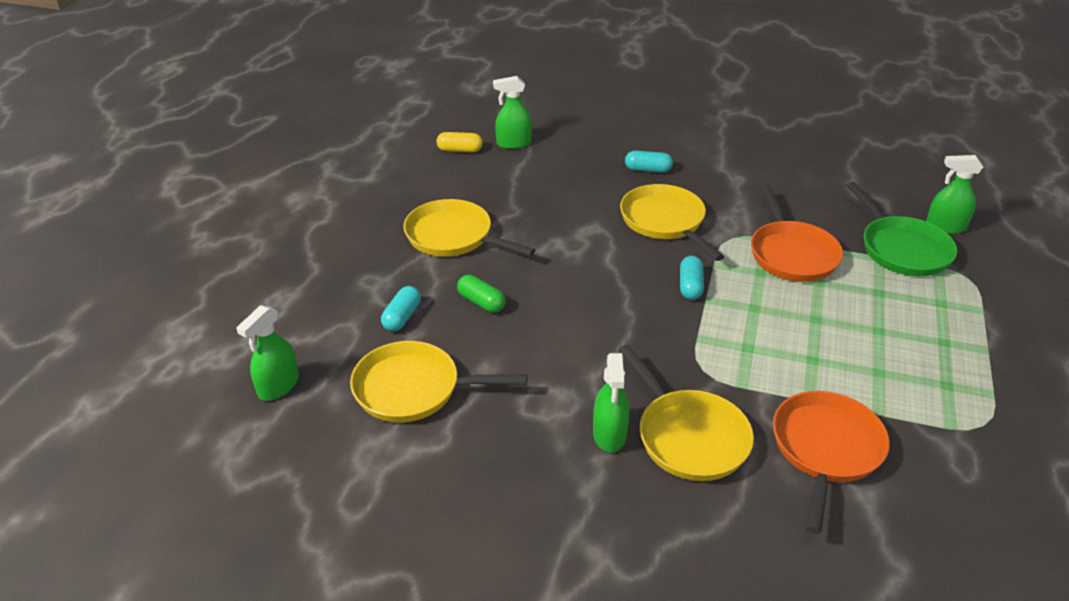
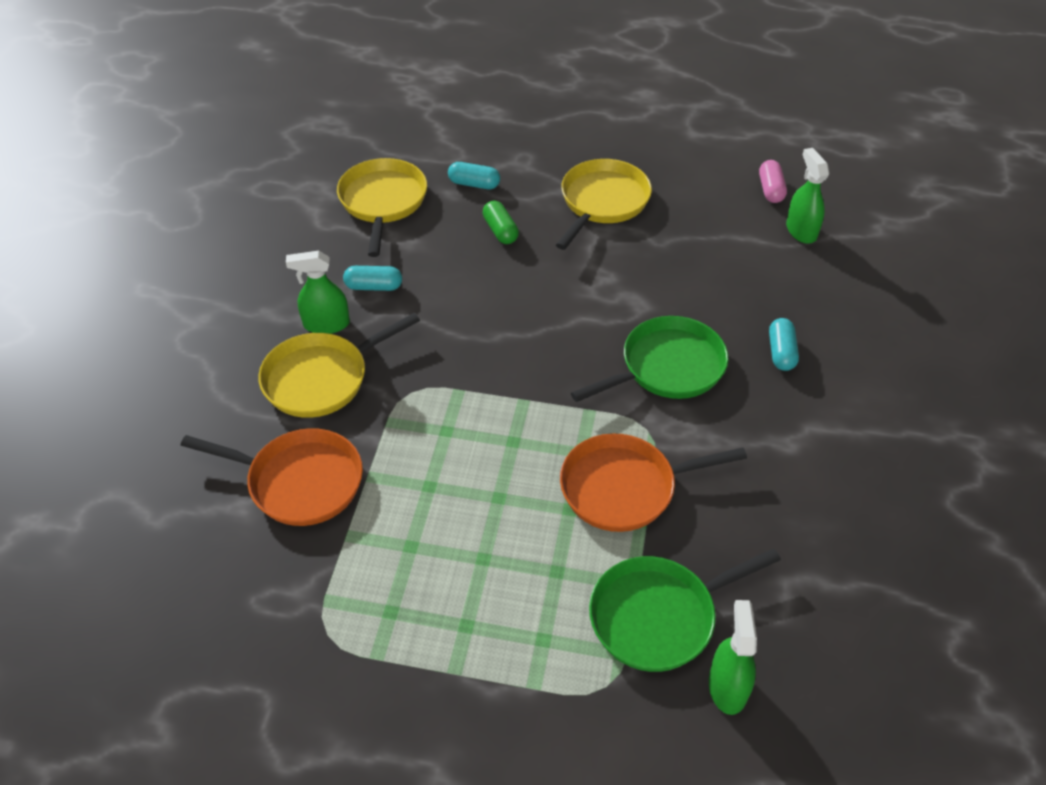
camera: 85 degrees right, 10 degrees up
green spray bottle [236,305,299,401] -> none
yellow capsule [436,132,483,152] -> pink capsule [759,160,787,203]
green capsule [457,275,506,313] -> green capsule turned 60 degrees counterclockwise [483,201,519,244]
yellow pan [620,184,724,261] -> green pan [571,316,728,402]
turquoise capsule [680,256,704,300] -> turquoise capsule moved to [343,266,402,291]

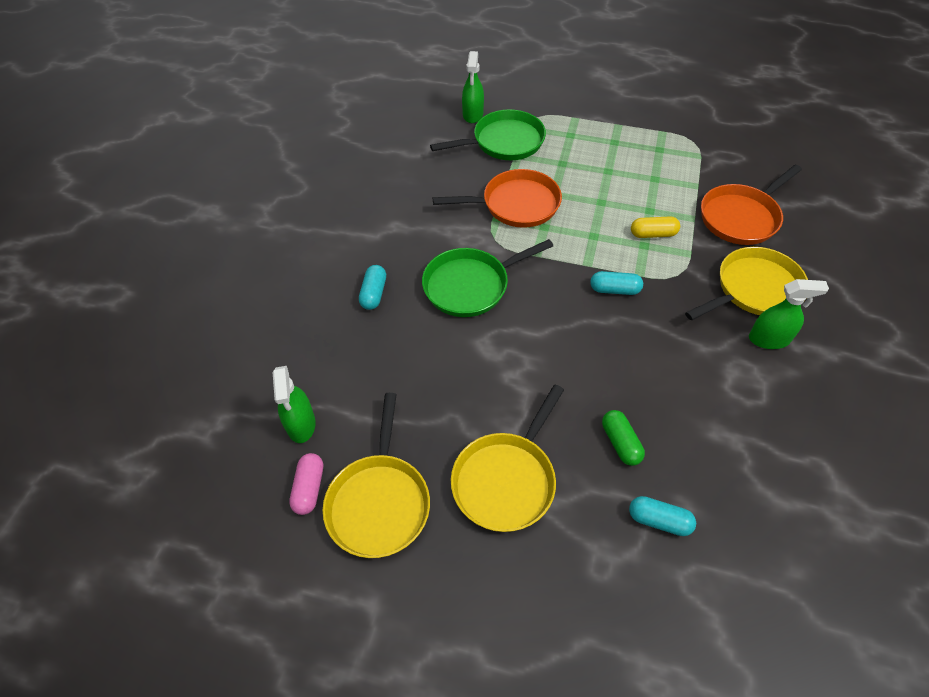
camera: 175 degrees left, 5 degrees up
orange pan [181,428,363,526] -> orange pan turned 60 degrees counterclockwise [701,165,802,245]
yellow pan [337,158,427,257] -> yellow pan moved to [322,393,430,558]
turquoise capsule [343,266,402,291] -> turquoise capsule moved to [590,271,643,295]
none -> yellow capsule [631,216,680,238]

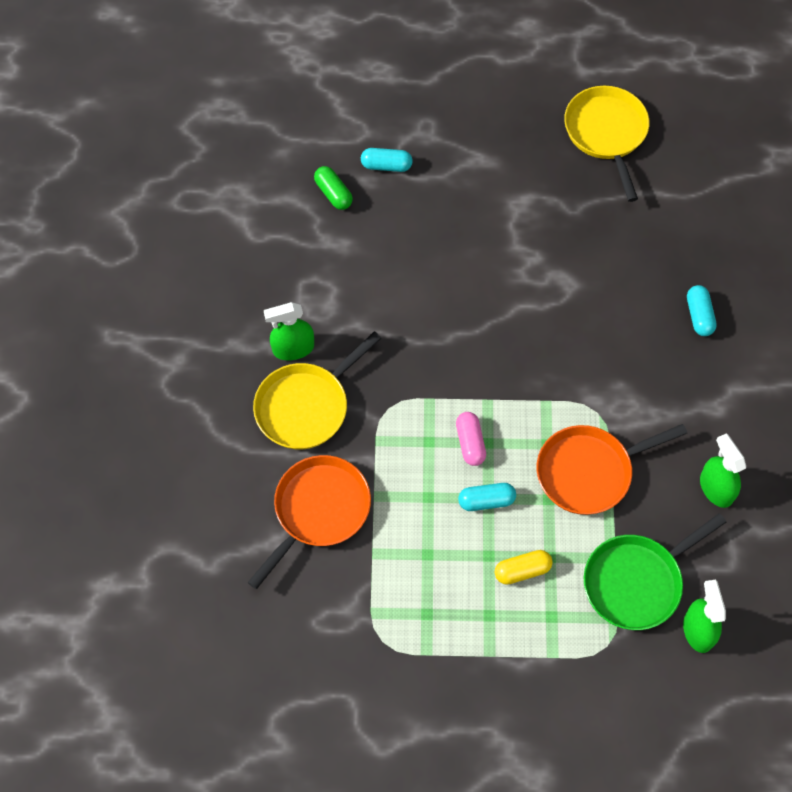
camera: 165 degrees right, 10 degrees up
green spray bottle [273,366,315,443] -> green spray bottle moved to [700,433,746,508]
pink capsule [289,453,323,515] -> pink capsule moved to [456,412,486,466]
green pan [422,239,553,317] -> none
yellow pan [451,385,564,532] -> none
turquoise capsule [590,271,643,295] -> turquoise capsule moved to [458,483,516,511]
green capsule [602,410,645,466] -> green capsule moved to [314,166,353,210]
yellow capsule [631,216,680,238] -> yellow capsule moved to [495,550,553,585]

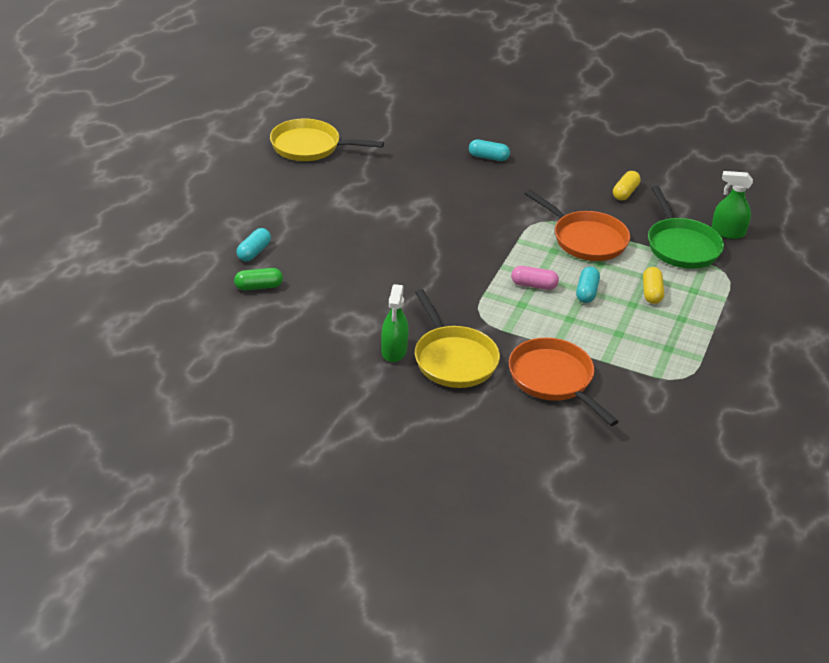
camera: 70 degrees left, 25 degrees down
orange pan [537,424,687,515] -> orange pan turned 45 degrees counterclockwise [524,189,630,261]
green spray bottle [700,433,746,508] -> yellow capsule [613,171,641,200]

